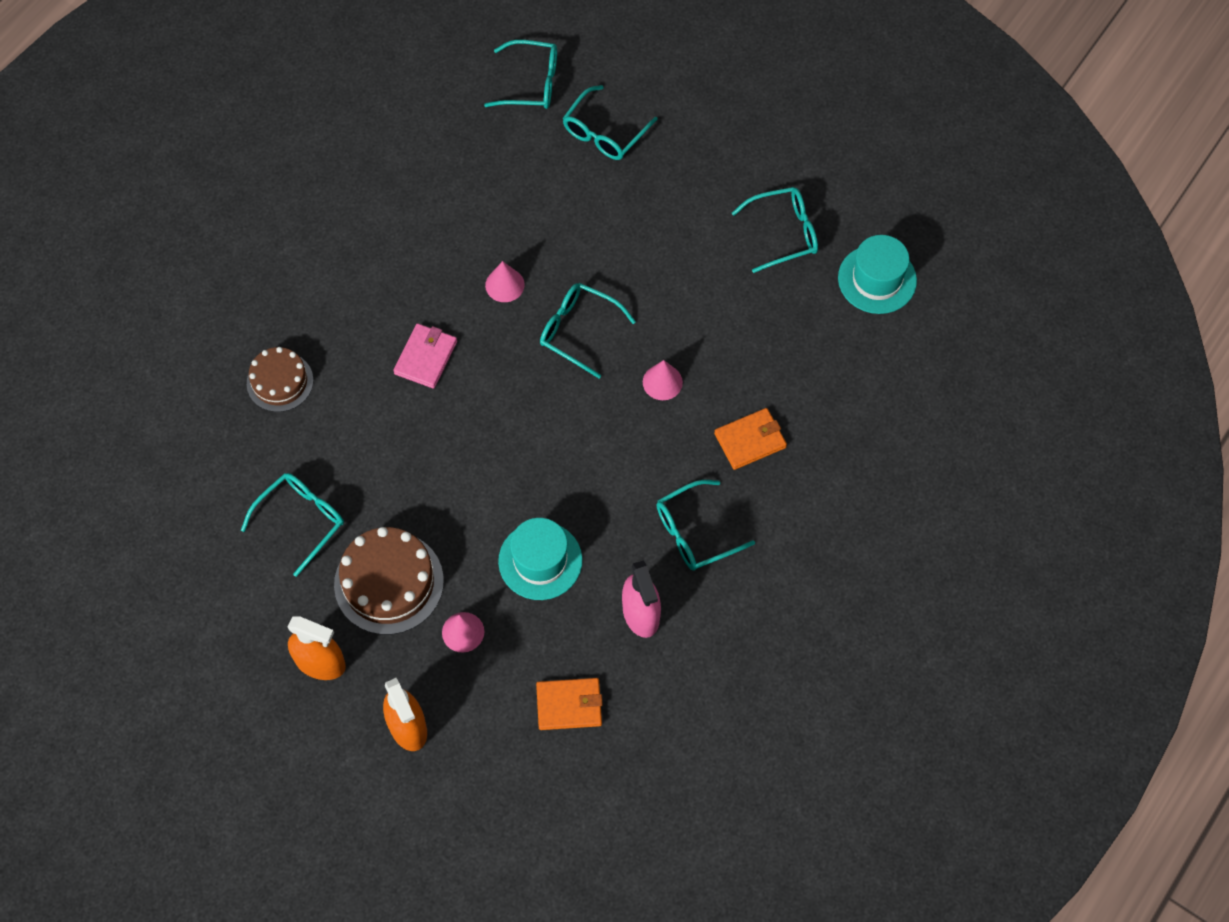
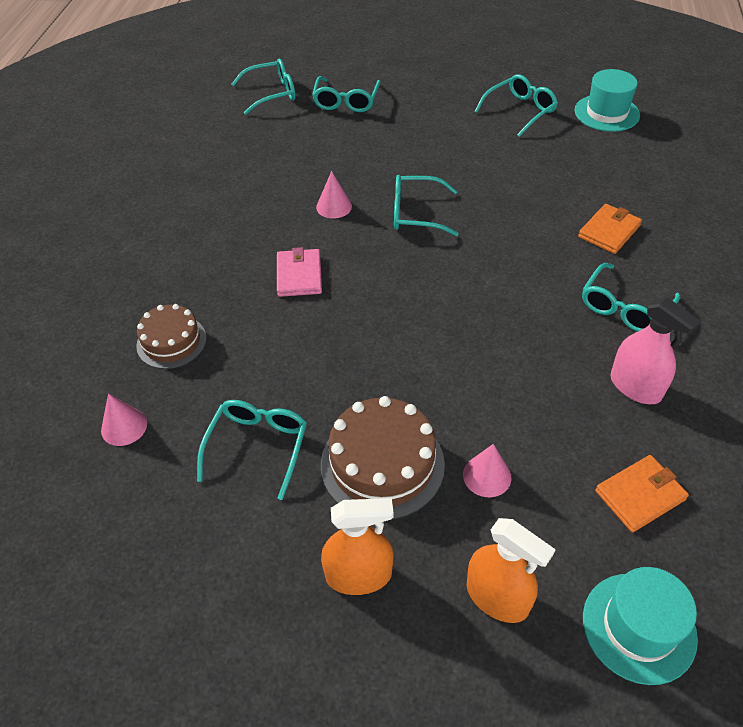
camera: 25 degrees left, 15 degrees down
turquoise hat [498,518,582,600] -> turquoise hat moved to [583,567,698,685]
pink cone [643,360,683,400] -> pink cone moved to [101,394,147,446]

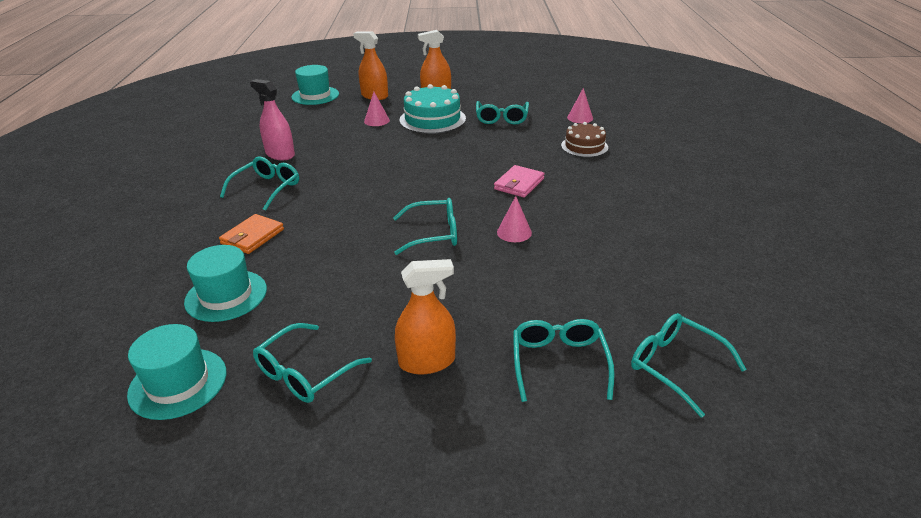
camera: 170 degrees right, 15 degrees down
turquoise glasses [231,59,296,115] -> turquoise glasses turned 75 degrees clockwise [631,313,747,418]
pink wallet [277,247,322,297] -> pink wallet turned 45 degrees clockwise [494,165,545,198]
brown cake [321,396,445,520] -> turquoise cake [399,84,466,134]
orange wallet [595,455,689,532] -> none
none -> turquoise hat [184,245,267,322]
none -> orange spray bottle [395,259,456,374]

